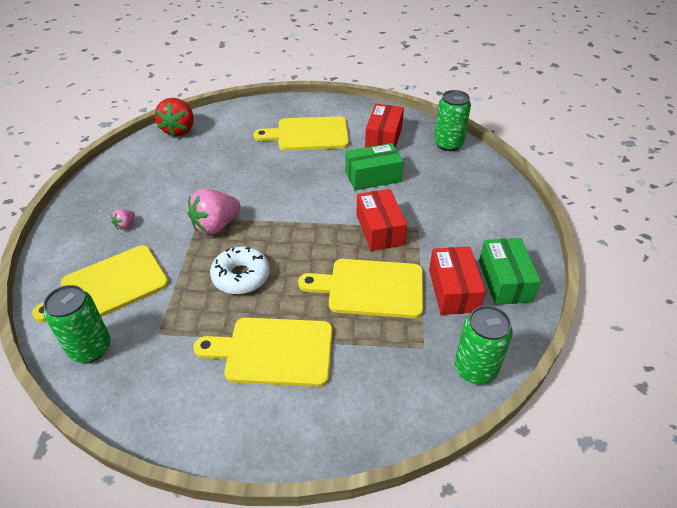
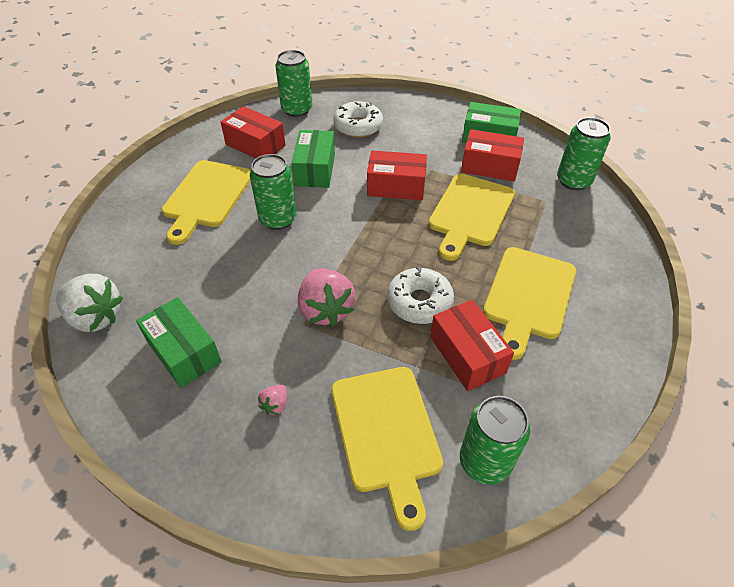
camera: 70 degrees left, 5 degrees up
pink strawberry [111,209,135,229] -> pink strawberry turned 60 degrees clockwise [258,384,287,415]
red strawberry [155,98,194,137] -> white strawberry [56,274,123,332]
none -> green box [136,297,222,388]
none -> green can [250,154,297,230]
none -> white donut [333,101,383,138]
none -> red box [430,300,514,391]

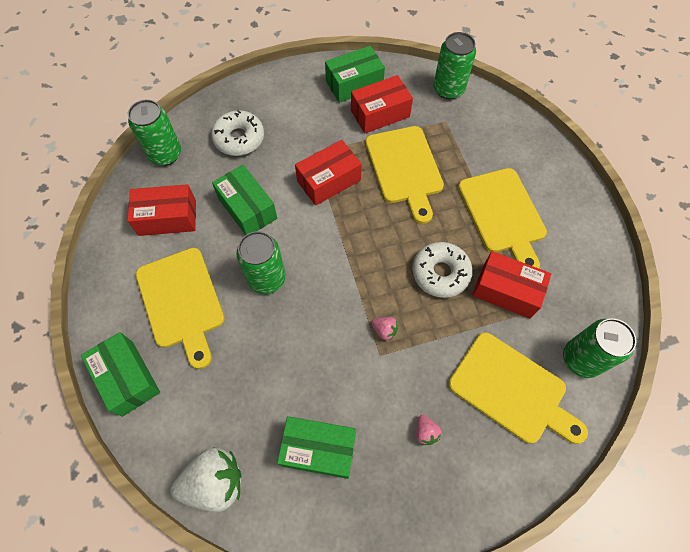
camera: 40 degrees left, 15 degrees up
pink strawberry [298,269,355,327] -> pink strawberry [371,317,398,341], size x0.45
none -> green box [81,332,160,417]

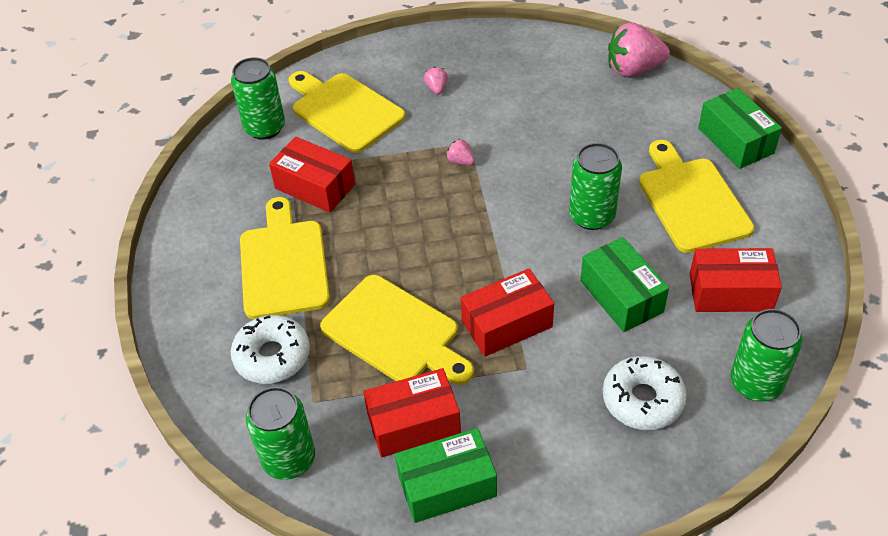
camera: 170 degrees left, 15 degrees down
white strawberry [171,447,241,512] -> pink strawberry [608,22,670,77]
green box [277,416,356,479] -> none
yellow cutting board [365,126,444,224] -> yellow cutting board turned 135 degrees clockwise [320,275,474,385]
white donut [412,242,473,298] -> white donut moved to [231,315,310,384]

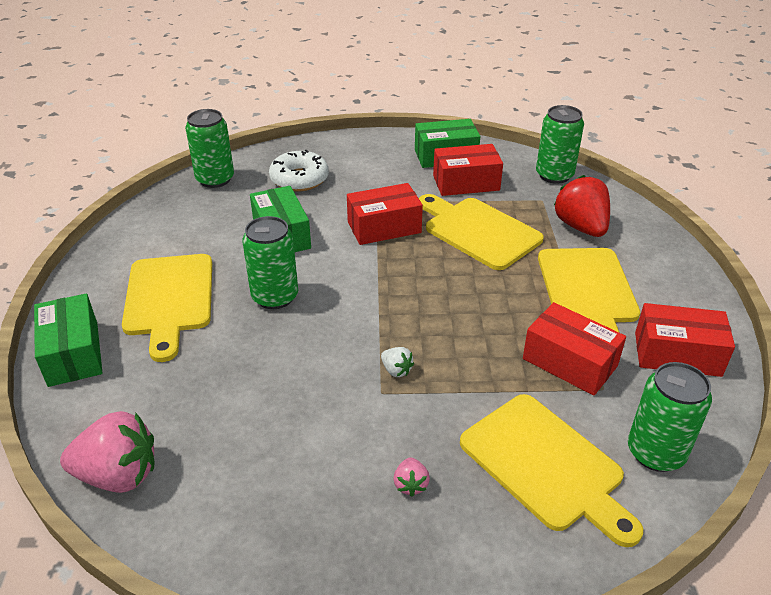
camera: 175 degrees left, 10 degrees down
white donut [231,315,310,384] -> red strawberry [554,175,610,237]
pink strawberry [446,139,475,165] -> white strawberry [381,347,414,377]
red box [690,248,782,312] -> red box moved to [635,303,735,377]

